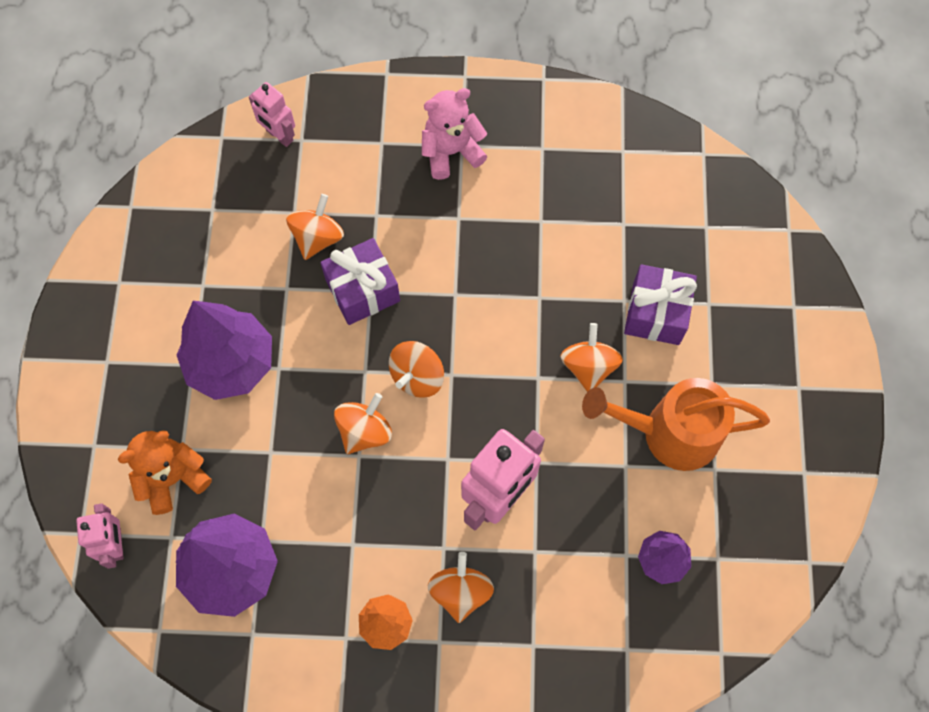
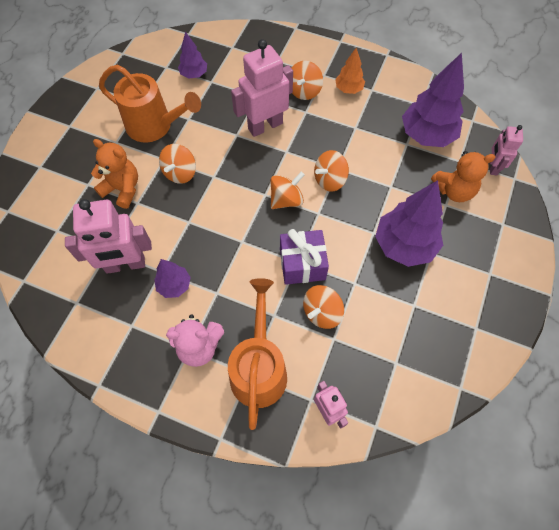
camera: 160 degrees left, 5 degrees down
purple gift [624,264,697,345] -> orange teddy bear [91,139,138,209]
none -> pink robot [65,199,152,274]
none -> purple tree [154,259,191,298]
none -> orange watering can [228,278,287,430]

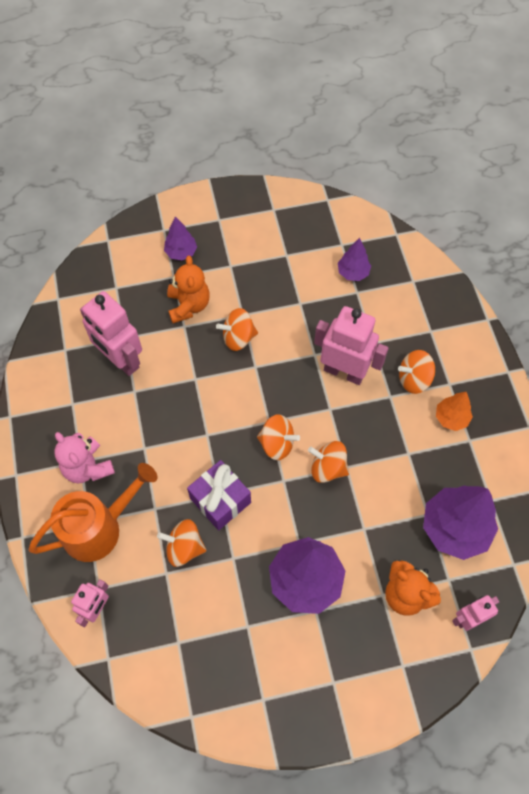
camera: 55 degrees right, 0 degrees up
orange watering can [99,65,201,143] -> none
purple tree [154,259,191,298] -> purple tree moved to [164,216,197,260]

